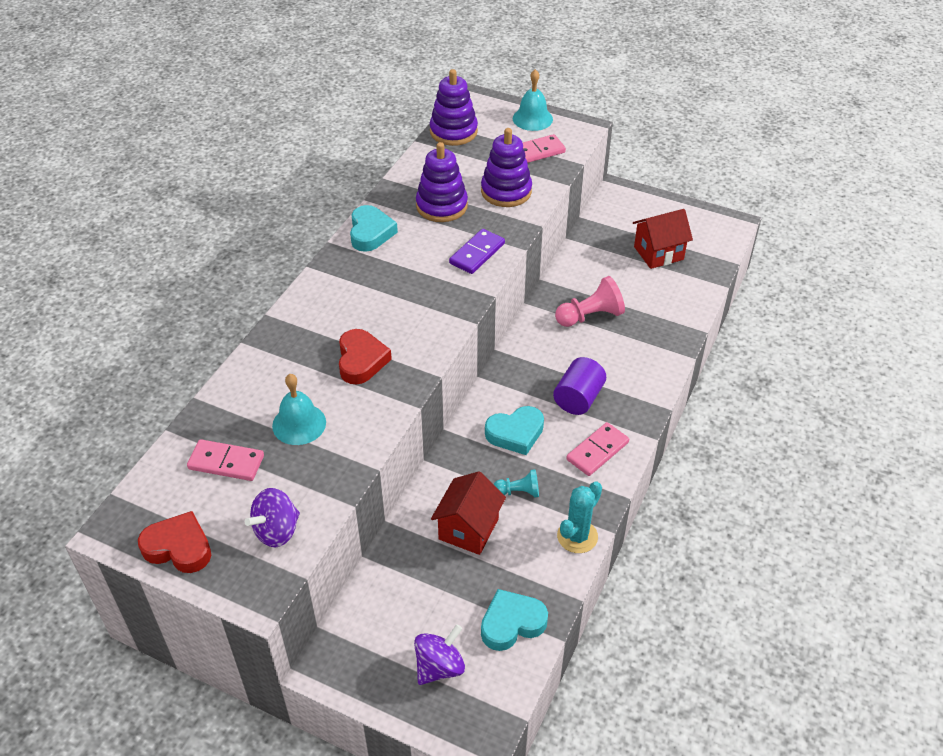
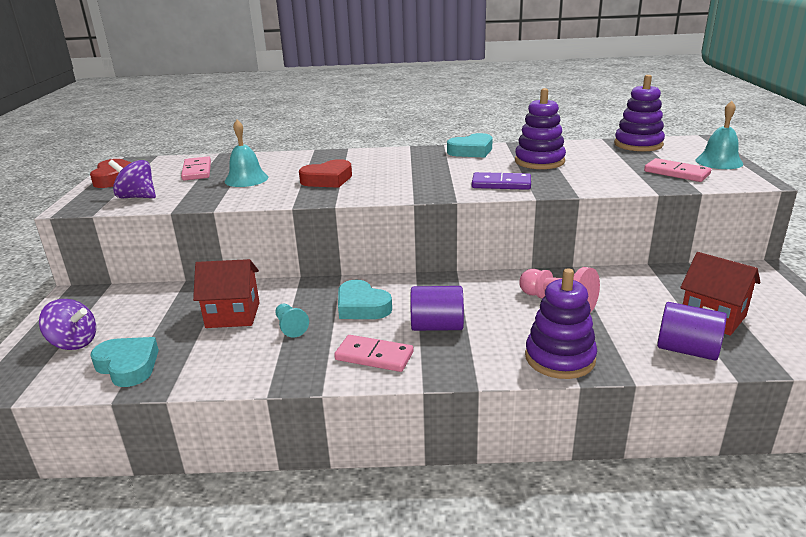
camera: 65 degrees right, 20 degrees down
purple stacking toy [481,128,532,207] -> purple stacking toy moved to [525,268,597,379]
turquoise cactus [557,481,602,553] -> none
none -> purple cylinder [657,302,727,361]

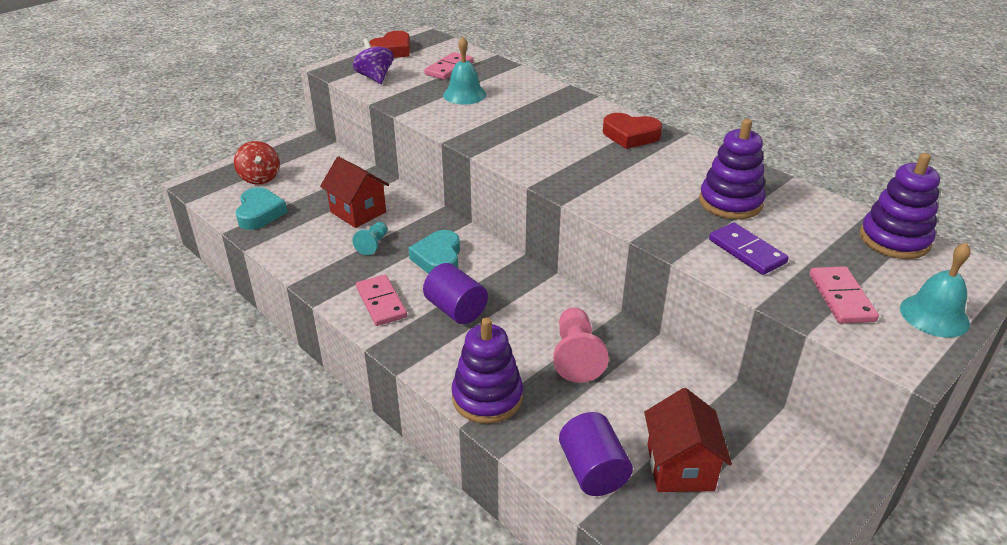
camera: 45 degrees right, 10 degrees up
purple spinning top [39,299,96,350] -> red spinning top [234,141,280,185]
red heart [299,159,352,188] -> red heart moved to [603,113,662,149]
turquoise heart [447,133,493,157] -> none
purple domino [472,172,531,190] -> purple domino moved to [709,223,789,275]

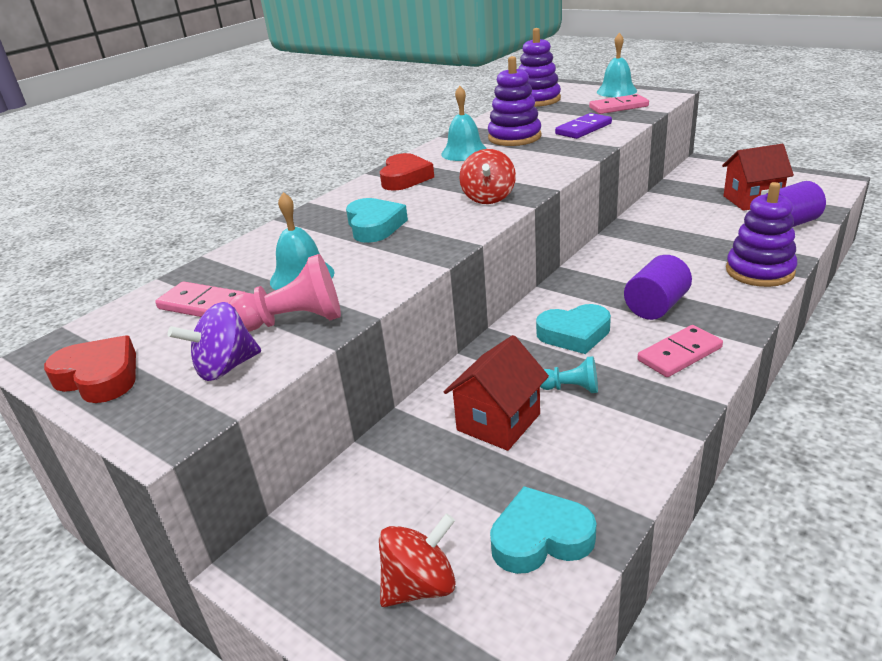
camera: 95 degrees left, 5 degrees down
pink pawn [553,307,609,383] -> pink pawn moved to [229,254,341,332]
none -> turquoise heart [346,198,408,243]
none -> turquoise bell [441,86,487,161]
none -> red spinning top [459,149,516,204]

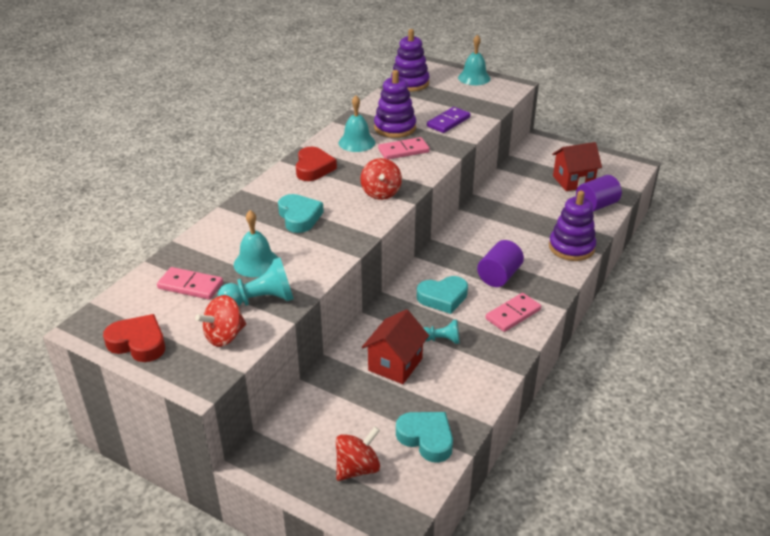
camera: 10 degrees left, 5 degrees up
purple spinning top [168,302,261,381] -> red spinning top [195,295,246,347]
pink pawn [229,254,341,332] -> turquoise pawn [217,257,294,306]
turquoise heart [490,486,597,574] -> turquoise heart turned 60 degrees clockwise [396,412,453,463]
pink domino [589,94,649,114] -> pink domino moved to [378,137,430,159]

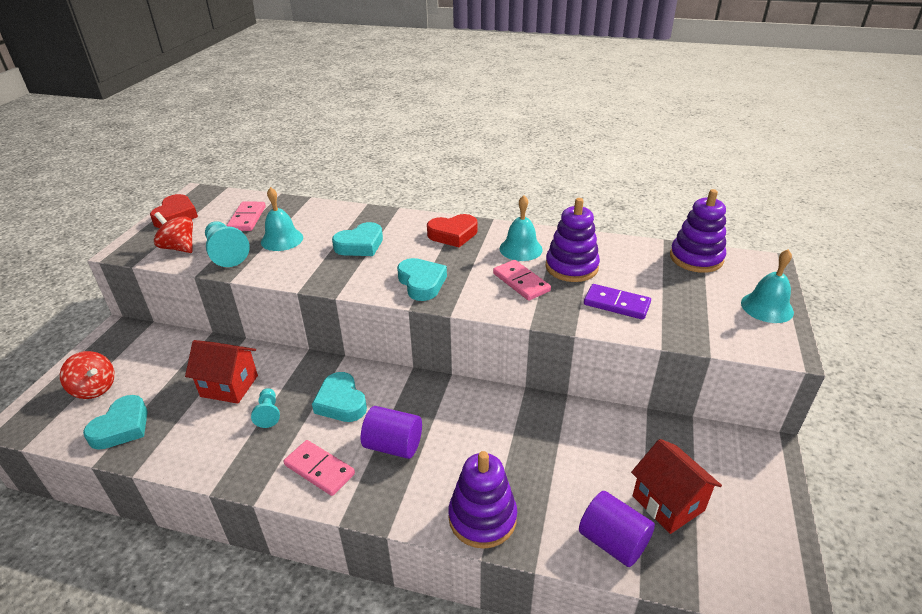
camera: 75 degrees right, 0 degrees up
red spinning top [360,158,402,200] -> turquoise heart [397,258,447,301]

